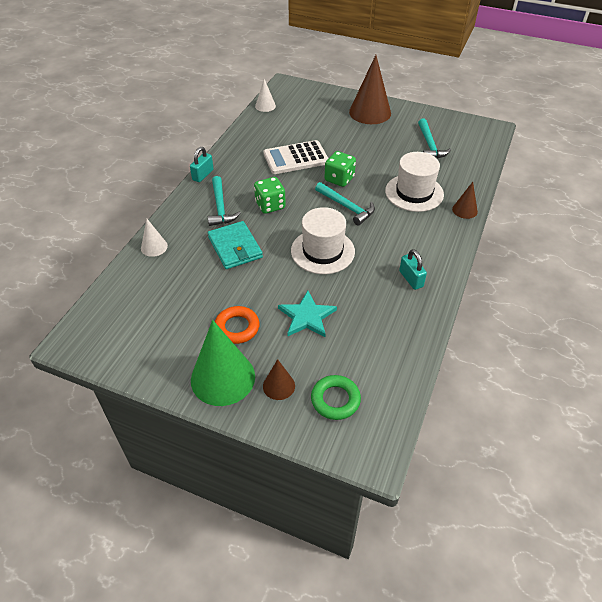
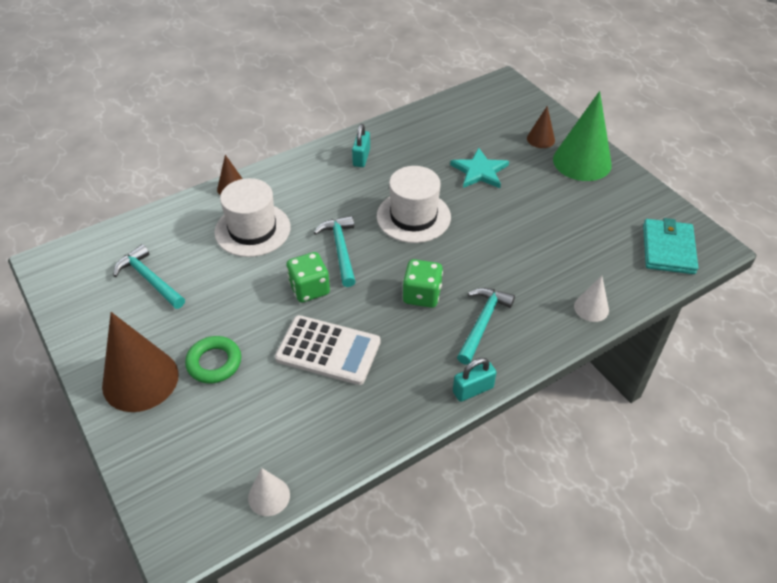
camera: 145 degrees left, 0 degrees up
turquoise wallet [208,221,263,269] -> turquoise wallet moved to [643,218,698,274]
orange ring [215,306,260,344] -> none
green ring [311,375,361,420] -> green ring moved to [185,336,241,384]
turquoise hammer [418,119,451,158] -> turquoise hammer turned 75 degrees counterclockwise [113,244,185,309]

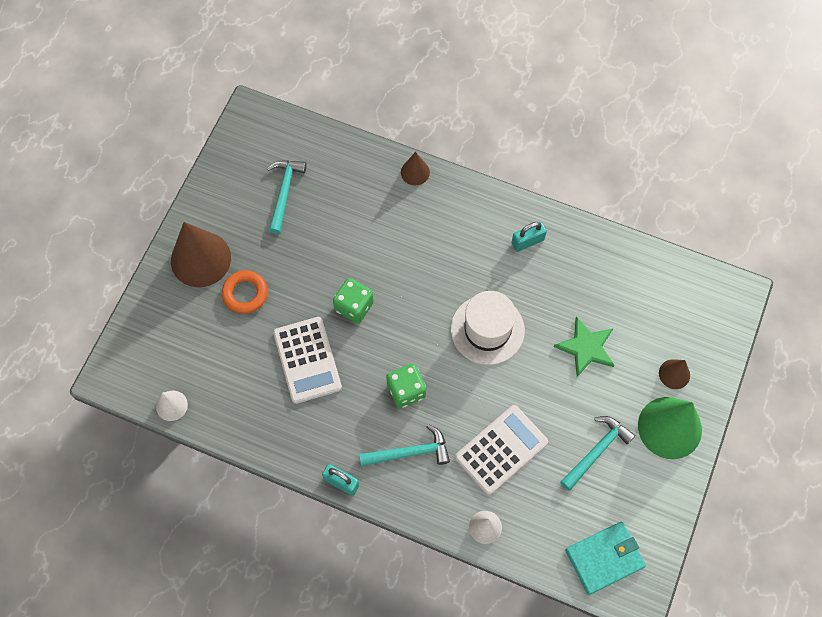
camera: 55 degrees right, 20 degrees up
green ring [185,336,241,384] -> orange ring [222,270,268,314]
white hat [214,178,291,257] -> none
turquoise hammer [314,216,356,287] -> turquoise hammer moved to [560,416,636,491]
turquoise star [450,148,509,188] -> green star [554,316,615,377]
none -> white calculator [455,405,548,495]

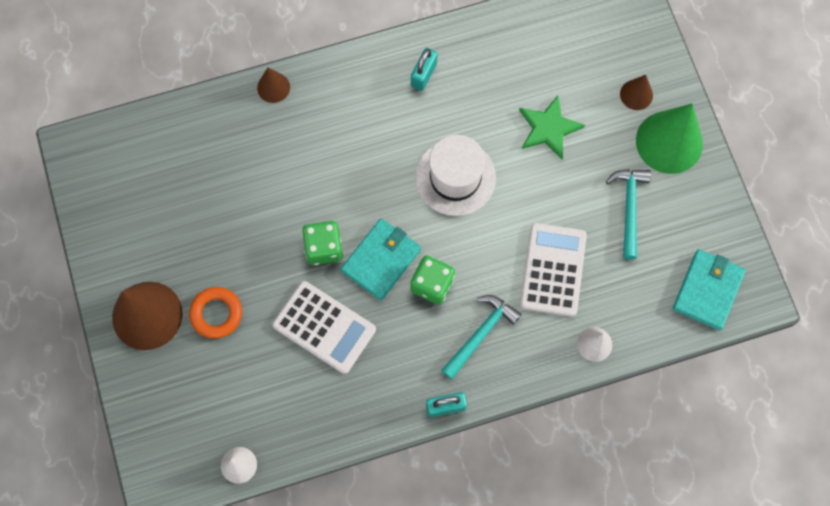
camera: 40 degrees left, 5 degrees up
turquoise hammer [267,160,307,234] -> none
none -> turquoise wallet [341,218,421,300]

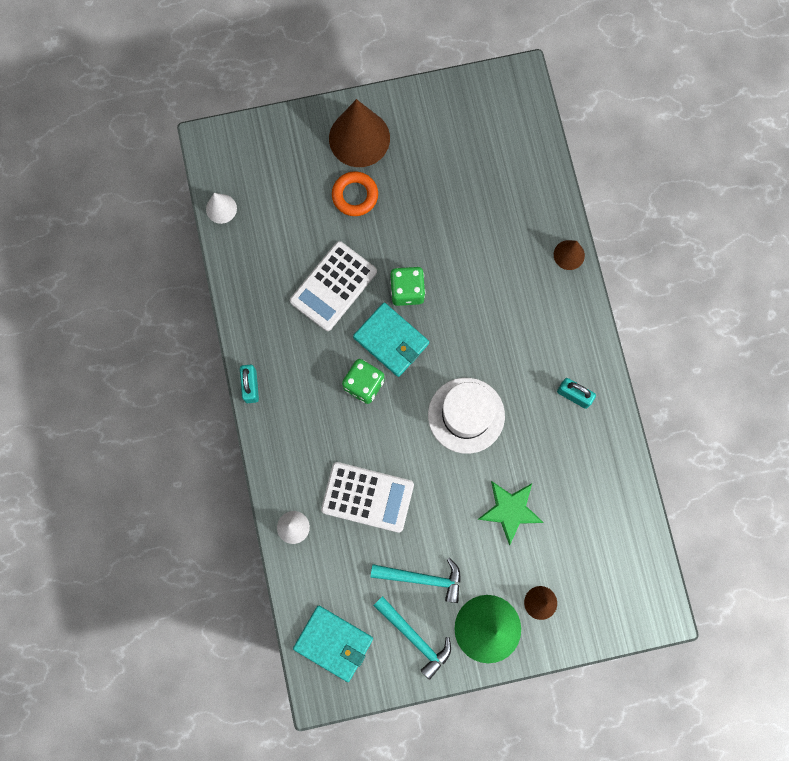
camera: 95 degrees right, 5 degrees up
turquoise hammer [441,295,522,379] -> turquoise hammer moved to [373,596,451,680]

